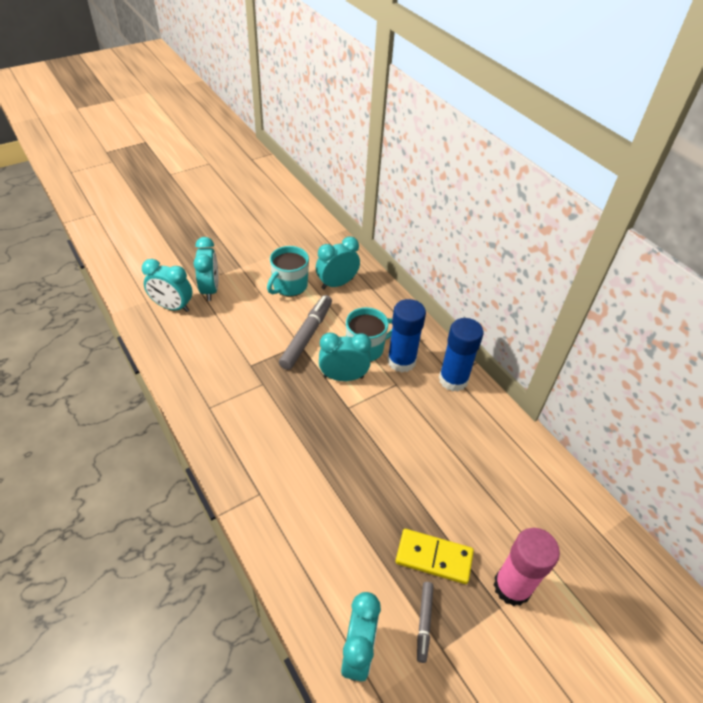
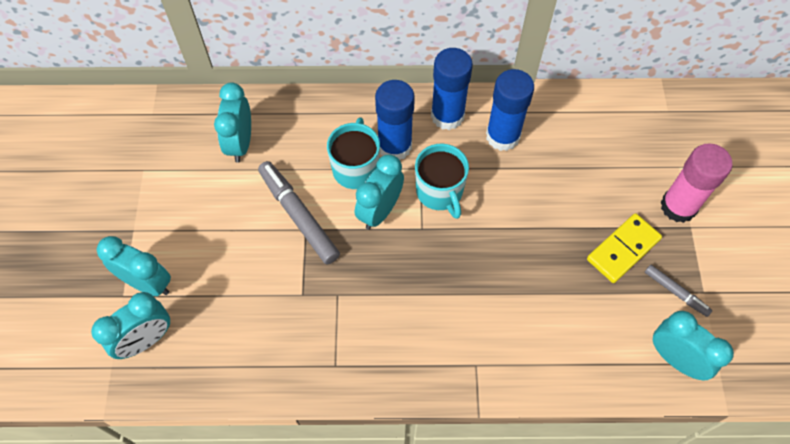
camera: 55 degrees left, 15 degrees up
turquoise mug [267,246,309,296] -> turquoise mug moved to [415,144,469,219]
none -> blue glue stick [486,69,534,151]

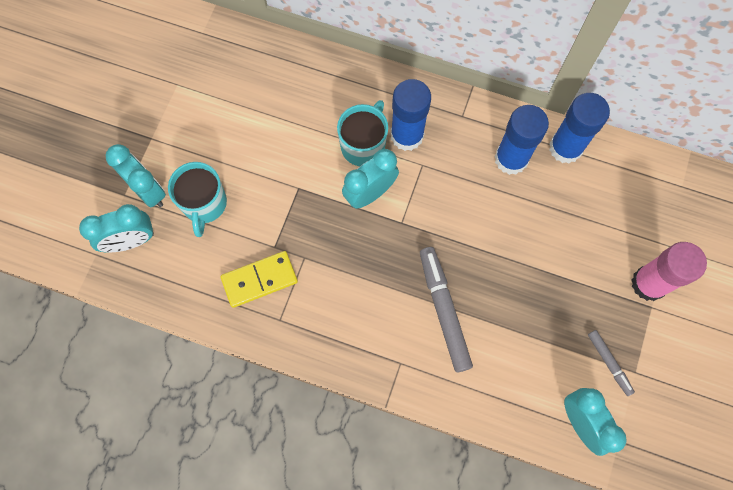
camera: 20 degrees right, 10 degrees up
turquoise clock [214,82,251,163] -> none
grey marker [258,161,340,264] -> grey marker moved to [420,247,473,372]
turquoise mug [415,144,469,219] -> turquoise mug moved to [168,162,227,237]
blue glue stick [431,48,473,130] -> blue glue stick moved to [549,93,610,164]
yellow domino [587,213,662,283] -> yellow domino moved to [220,251,298,308]

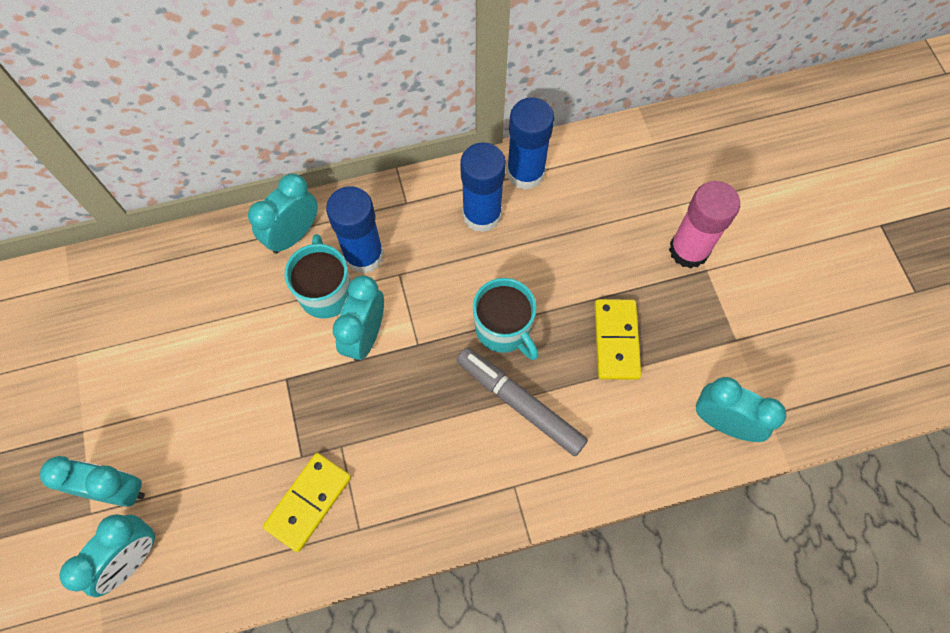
camera: 35 degrees left, 5 degrees down
turquoise mug [168,162,227,237] -> turquoise mug moved to [473,278,539,360]
grey marker [588,330,635,396] -> none
none -> turquoise clock [248,173,318,254]
none -> yellow domino [595,299,641,380]

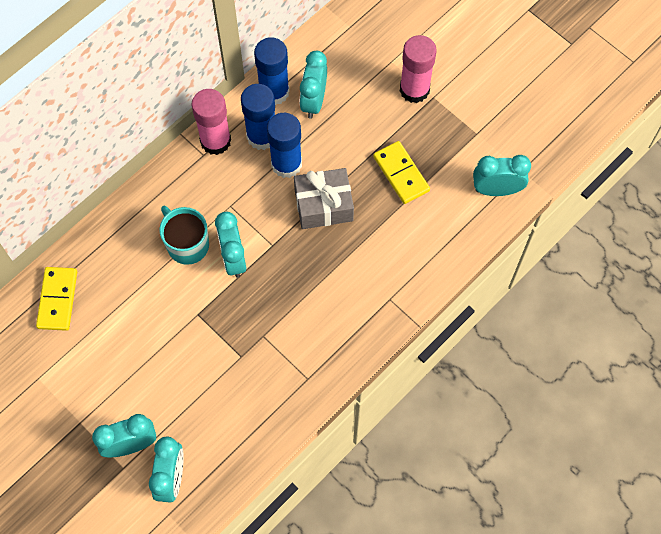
camera: 30 degrees left, 0 degrees up
turquoise clock [248,173,318,254] -> turquoise clock moved to [300,51,327,119]
yellow domino [263,453,351,552] -> yellow domino moved to [36,267,77,331]
blue glue stick [326,186,384,274] -> blue glue stick moved to [267,113,302,178]
grey marker [456,348,588,456] -> none
turquoise mug [473,278,539,360] -> grey gift [294,168,354,229]
none -> pink glue stick [192,89,231,155]

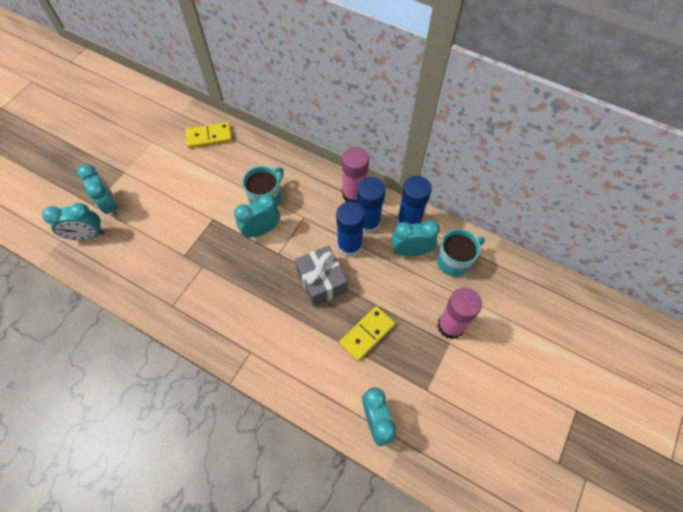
camera: 75 degrees right, 5 degrees down
none -> turquoise mug [437,229,485,276]

